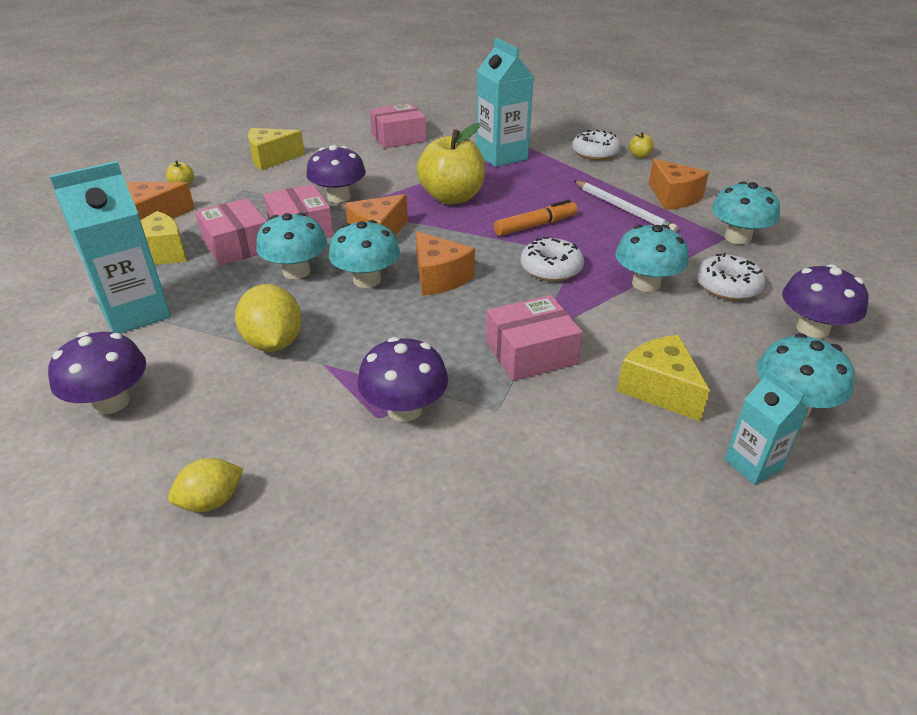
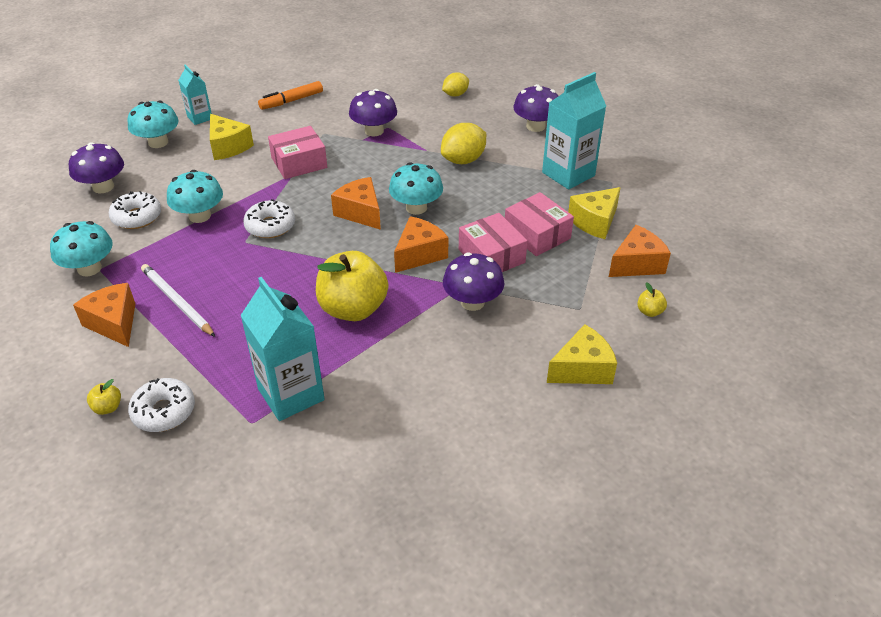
camera: 175 degrees right, 5 degrees up
yellow lemon [235,284,302,352] -> yellow lemon turned 75 degrees clockwise [441,123,486,164]
turquoise mushroom [256,212,327,279] -> none
pink box [370,103,426,148] -> none
orange marker [494,199,577,236] -> orange marker moved to [258,81,323,110]

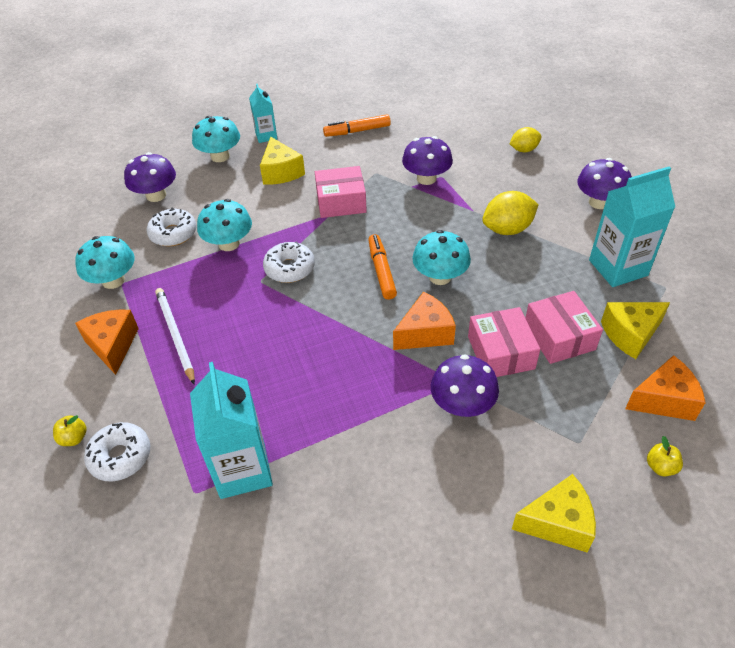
camera: 20 degrees right, 5 degrees up
yellow apple [316,251,388,321] -> none
orange cheese [331,177,381,230] -> orange marker [368,234,397,299]

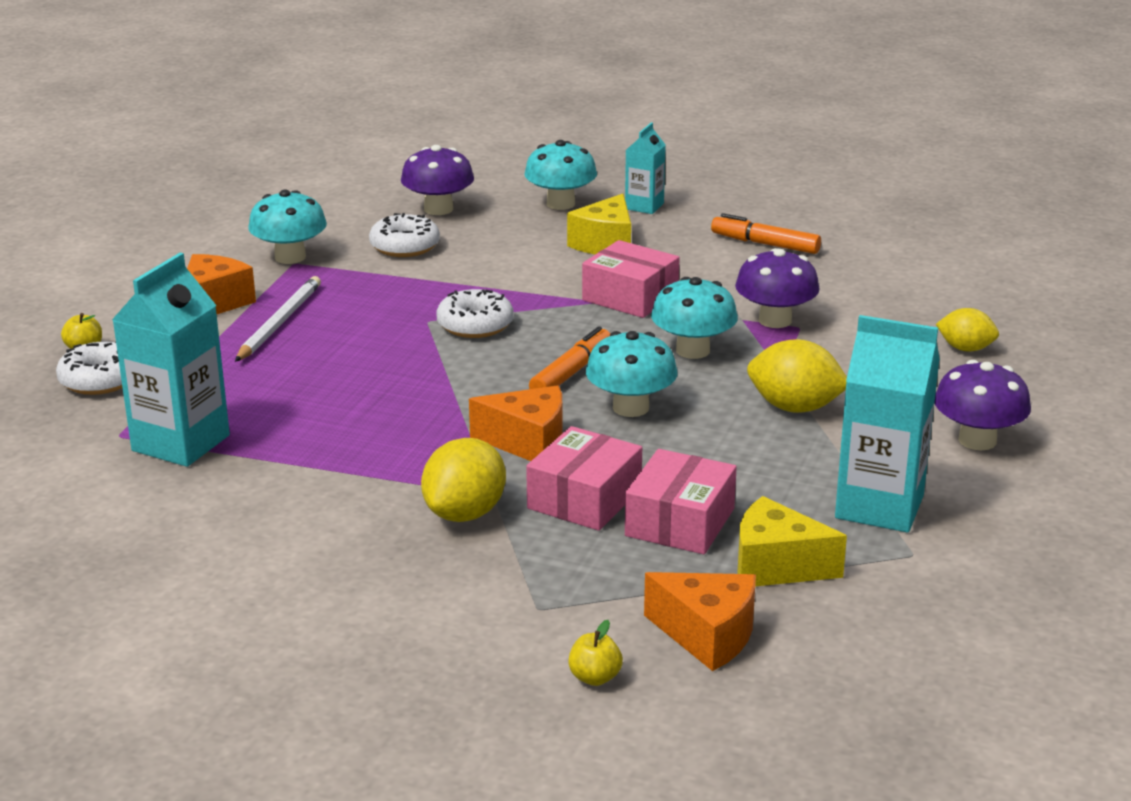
camera: 40 degrees right, 20 degrees down
turquoise mushroom [197,199,252,251] -> turquoise mushroom moved to [651,277,738,359]
purple mushroom [431,354,499,417] -> yellow lemon [421,438,506,522]
yellow cheese [512,474,596,553] -> none

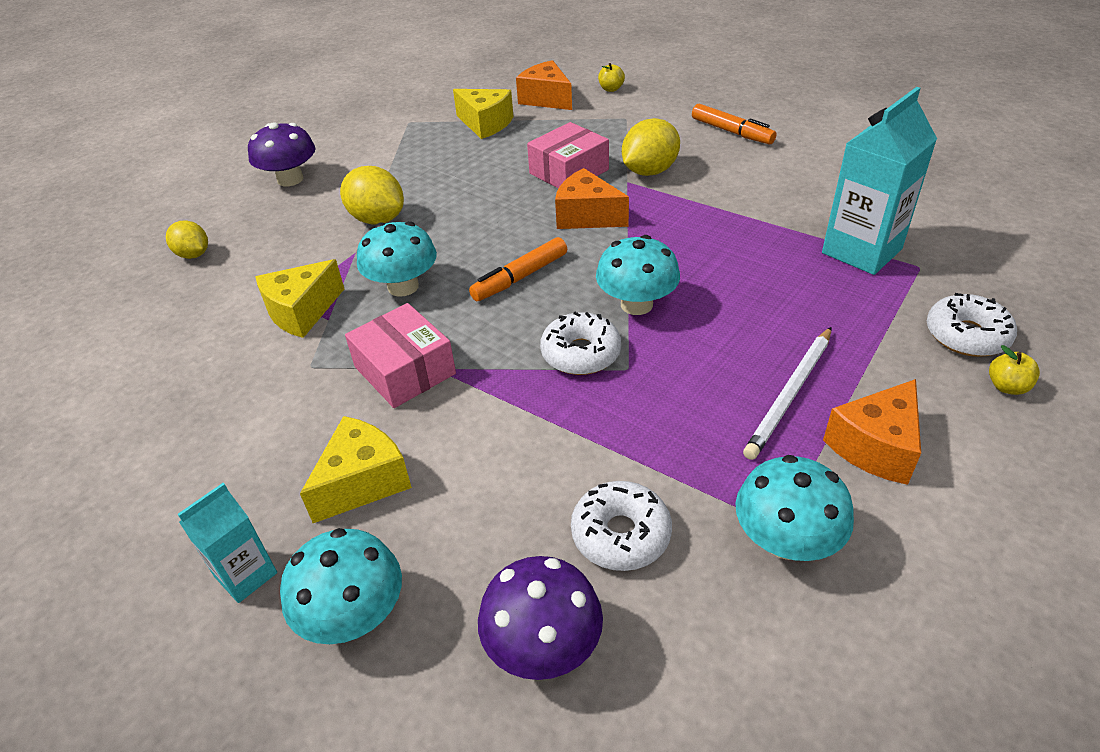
camera: 160 degrees left, 15 degrees up
turquoise mushroom [586,331,678,417] -> turquoise mushroom moved to [596,235,680,315]
pink box [625,449,737,554] -> none
orange marker [711,213,821,254] -> orange marker moved to [692,104,777,145]
purple mushroom [735,248,820,328] -> yellow cheese [256,259,344,338]
turquoise carton [835,315,940,532] -> none

